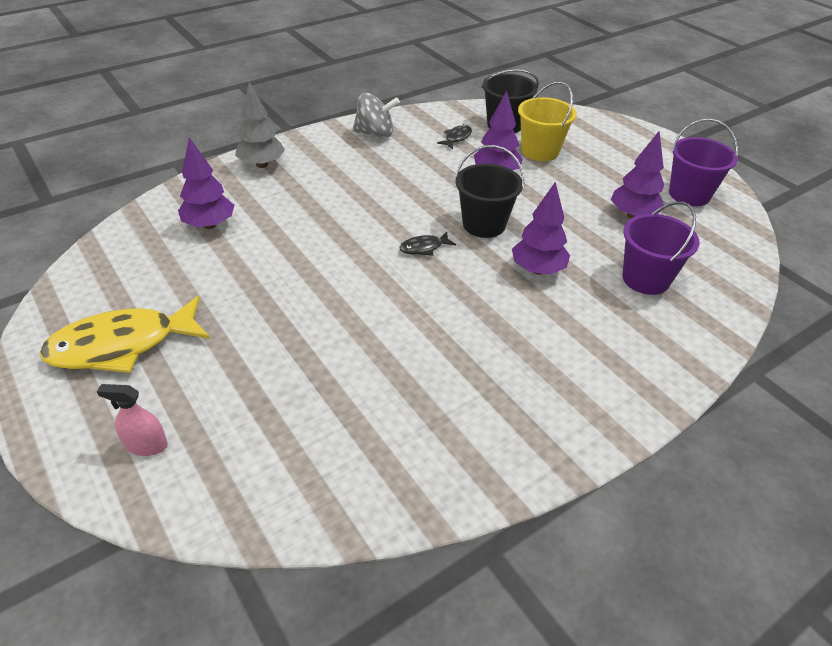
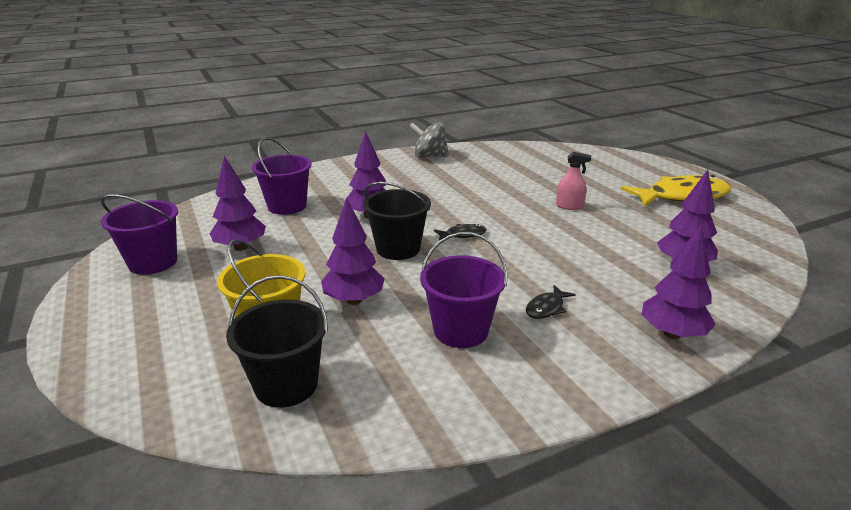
camera: 170 degrees left, 15 degrees down
pink spray bottle [97,384,168,456] -> pink spray bottle moved to [556,152,591,210]
grey tree [235,82,285,168] -> purple tree [641,224,716,339]
grey spinning top [353,92,400,138] -> grey spinning top moved to [409,122,449,157]
black fish [437,125,472,149] -> black fish moved to [526,285,576,319]
none -> purple bucket [420,232,507,348]

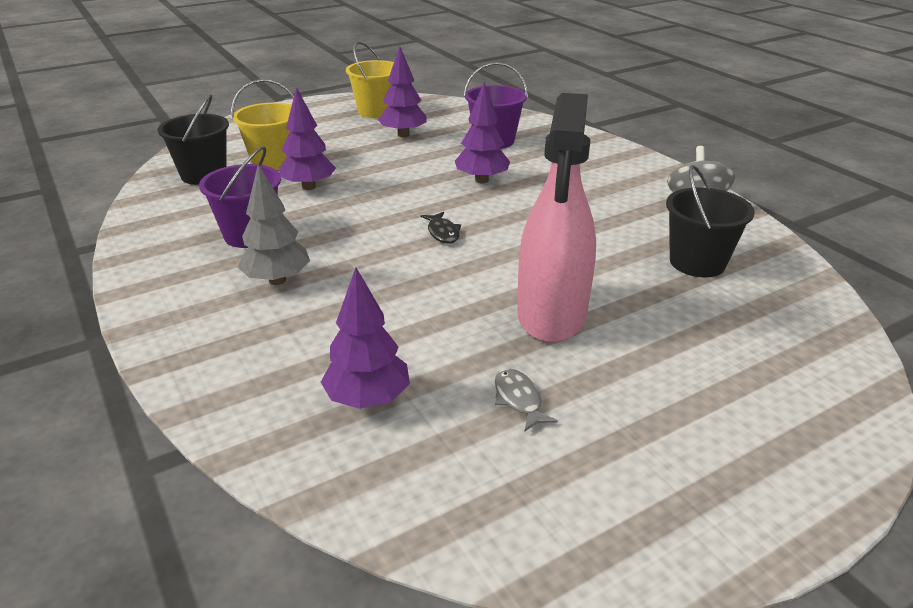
camera: 85 degrees right, 5 degrees up
purple bucket [101,194,178,275] -> yellow bucket [346,41,394,118]
black bucket [363,182,431,260] -> black bucket moved to [666,165,755,277]
black fish [526,285,576,319] -> grey tree [238,164,310,285]
pink spray bottle [556,152,591,210] -> pink spray bottle [517,93,596,343], size x2.47
yellow fish [621,175,732,207] -> none
purple tree [641,224,716,339] -> none
none -> grey fish [495,368,558,432]

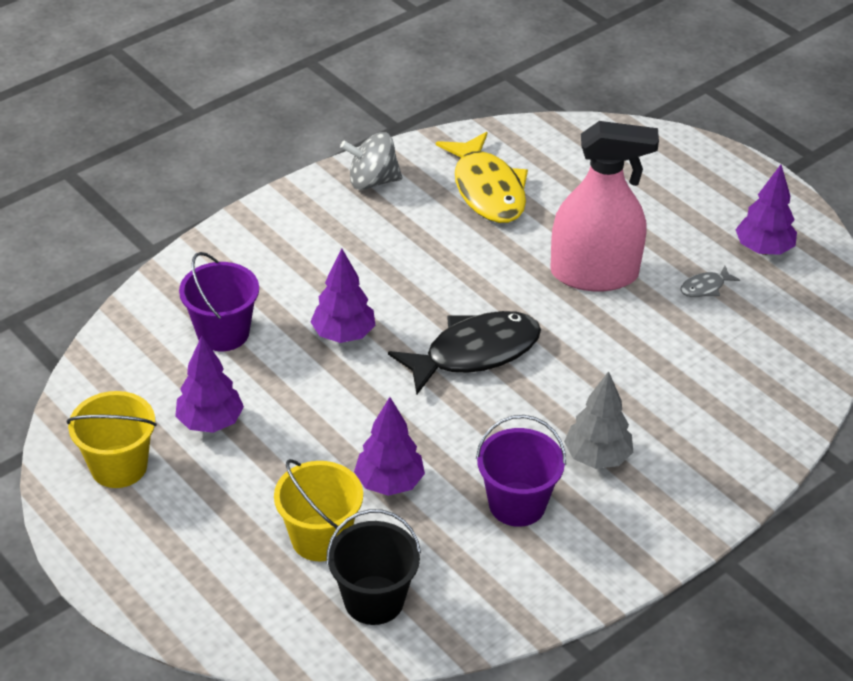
camera: 100 degrees left, 10 degrees up
purple tree [321,267,410,409] -> purple tree moved to [735,165,797,255]
black fish [421,212,461,244] -> black fish [388,311,541,395], size x2.34
black bucket [666,165,755,277] -> yellow fish [436,132,528,223]

